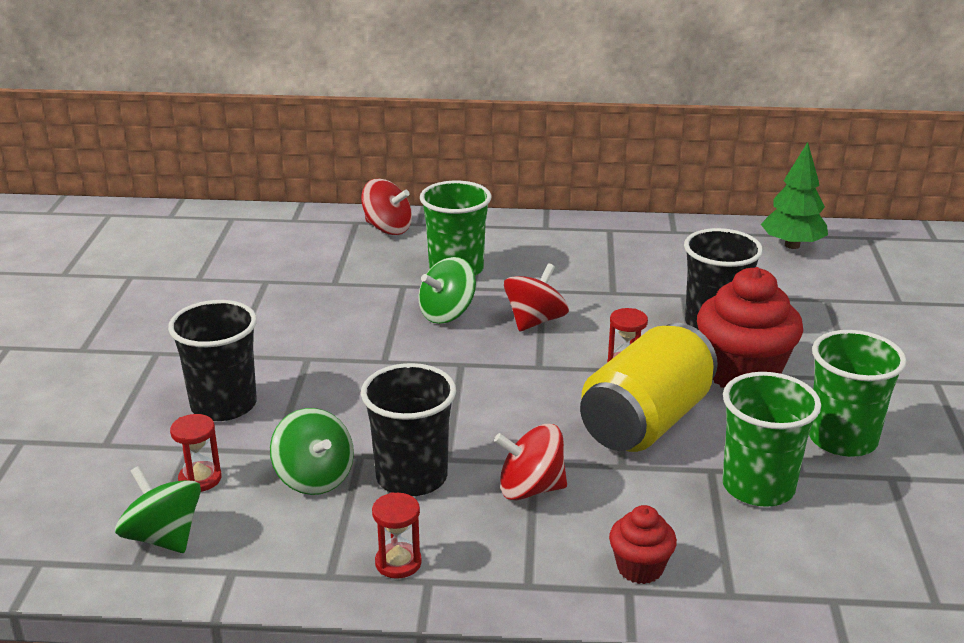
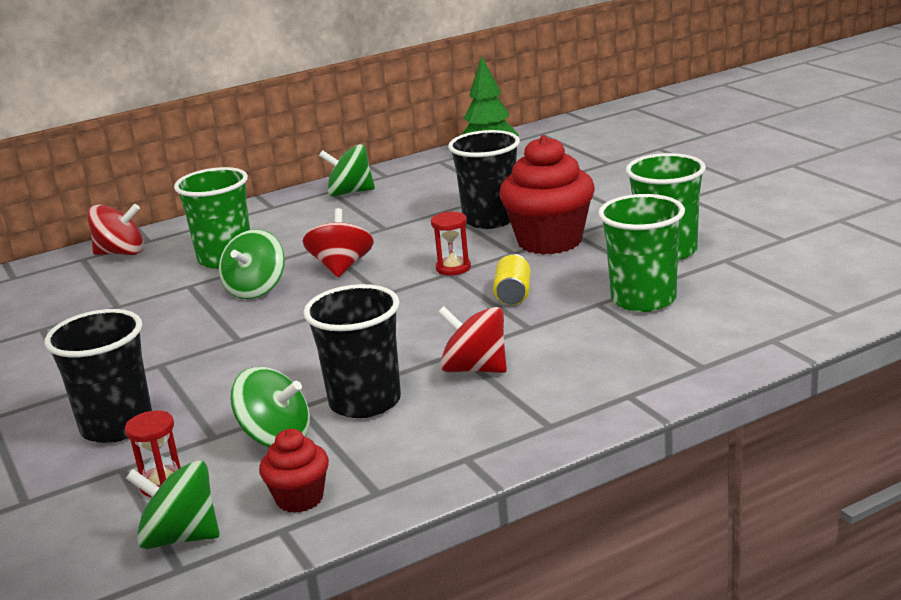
camera: 30 degrees left, 5 degrees down
red hourglass [372,492,422,579] -> none
red spinning top [494,424,567,500] -> red spinning top turned 60 degrees clockwise [437,306,507,373]
yellow can [580,323,718,452] -> yellow can [493,254,531,305], size x0.43
red cupcake [609,505,677,584] -> red cupcake moved to [259,429,329,513]
none -> green spinning top [319,144,375,197]

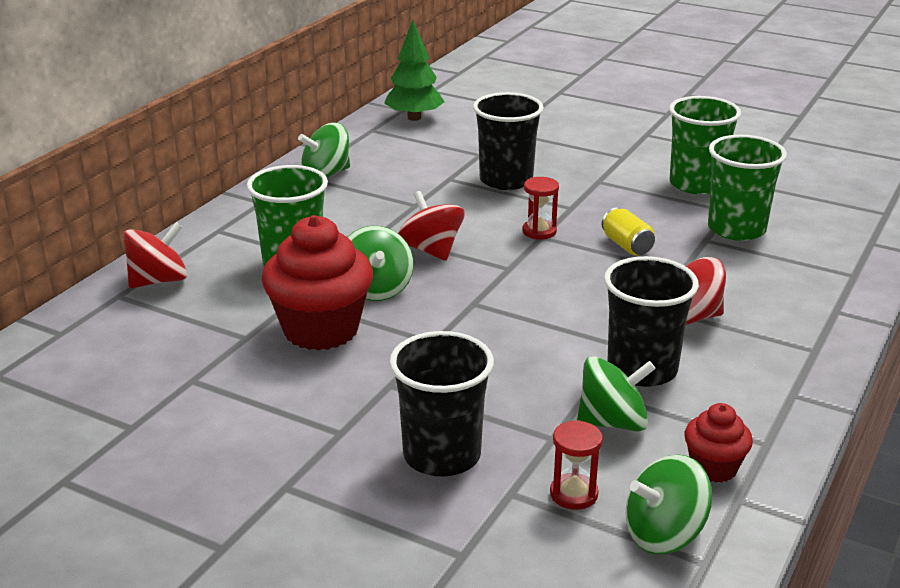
camera: 35 degrees left, 5 degrees up
red cupcake [499,135,595,254] -> red cupcake moved to [262,215,373,351]

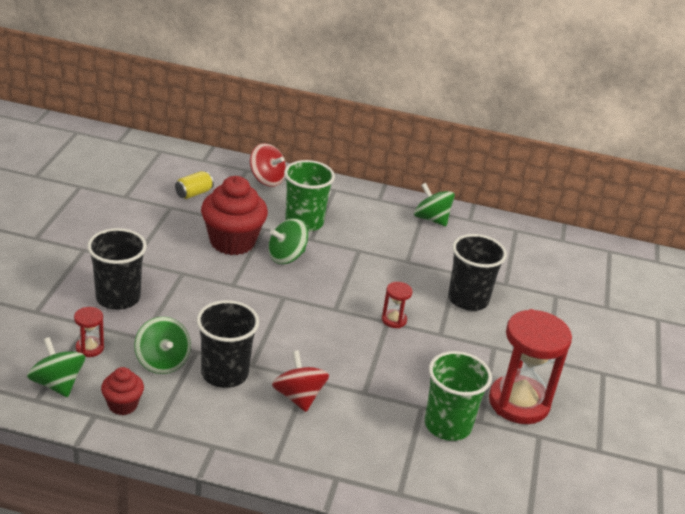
camera: 70 degrees right, 5 degrees up
green tree [384,20,445,121] -> none
red spinning top [398,191,464,261] -> none
yellow can [602,208,655,255] -> yellow can moved to [175,171,214,199]
green cup [669,96,741,194] -> red hourglass [489,309,572,424]

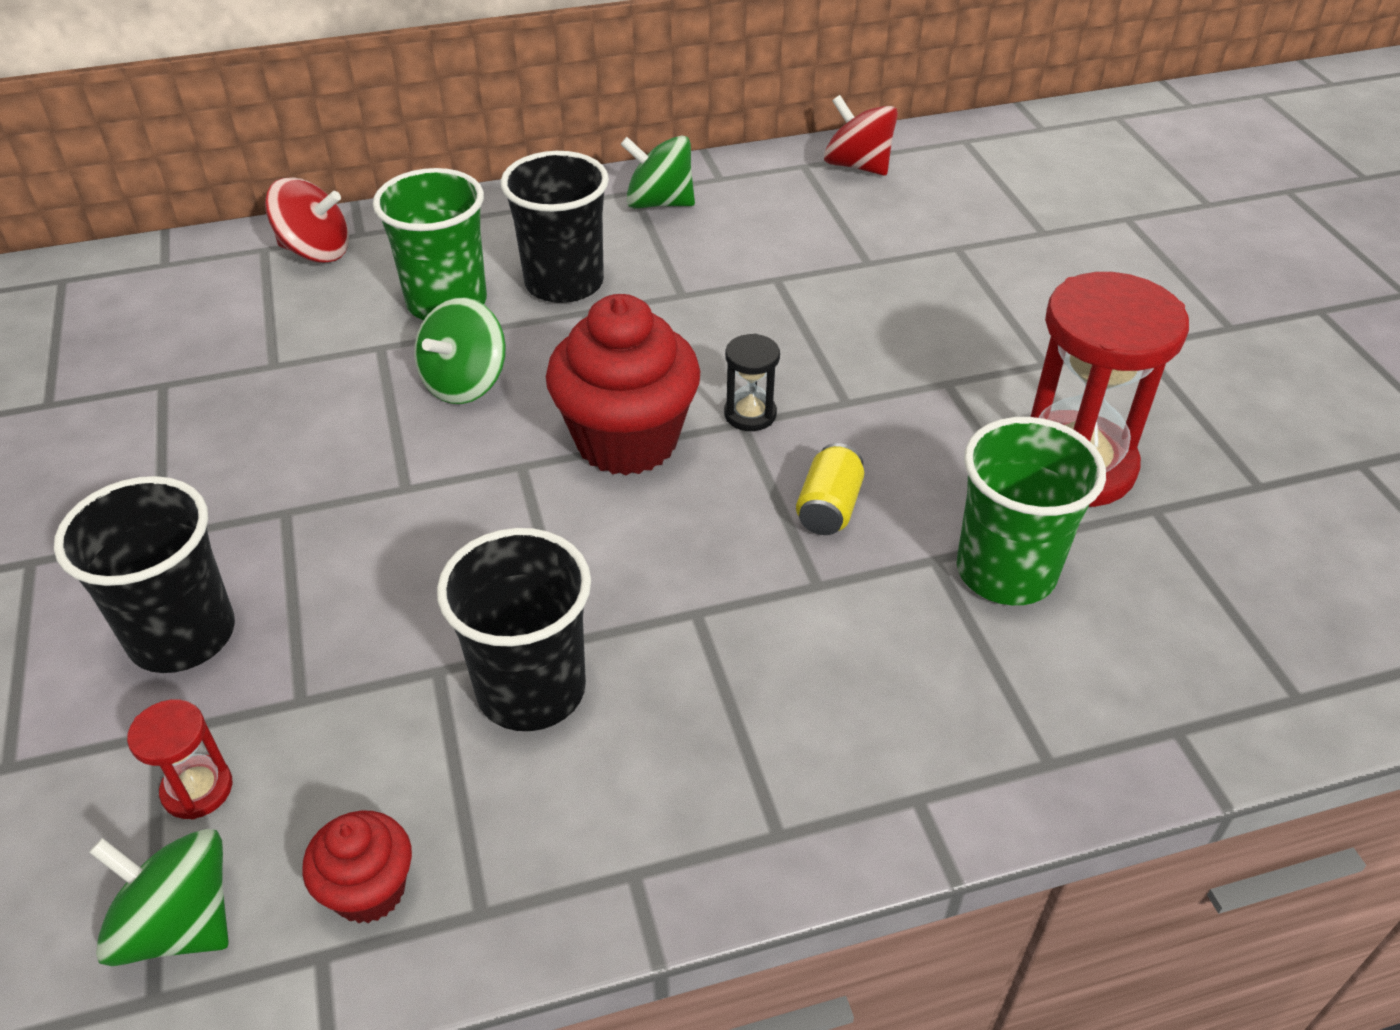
camera: 25 degrees left, 10 degrees up
green spinning top [134,317,191,374] -> none
yellow can [175,171,214,199] -> yellow can moved to [796,443,864,535]
red cupcake [201,176,268,255] -> red cupcake moved to [546,294,701,475]
red spinning top [272,350,329,412] -> red spinning top moved to [824,95,898,176]
red hourglass [382,282,412,328] -> black hourglass [724,334,780,431]
black cup [448,234,507,311] -> black cup moved to [500,151,609,303]

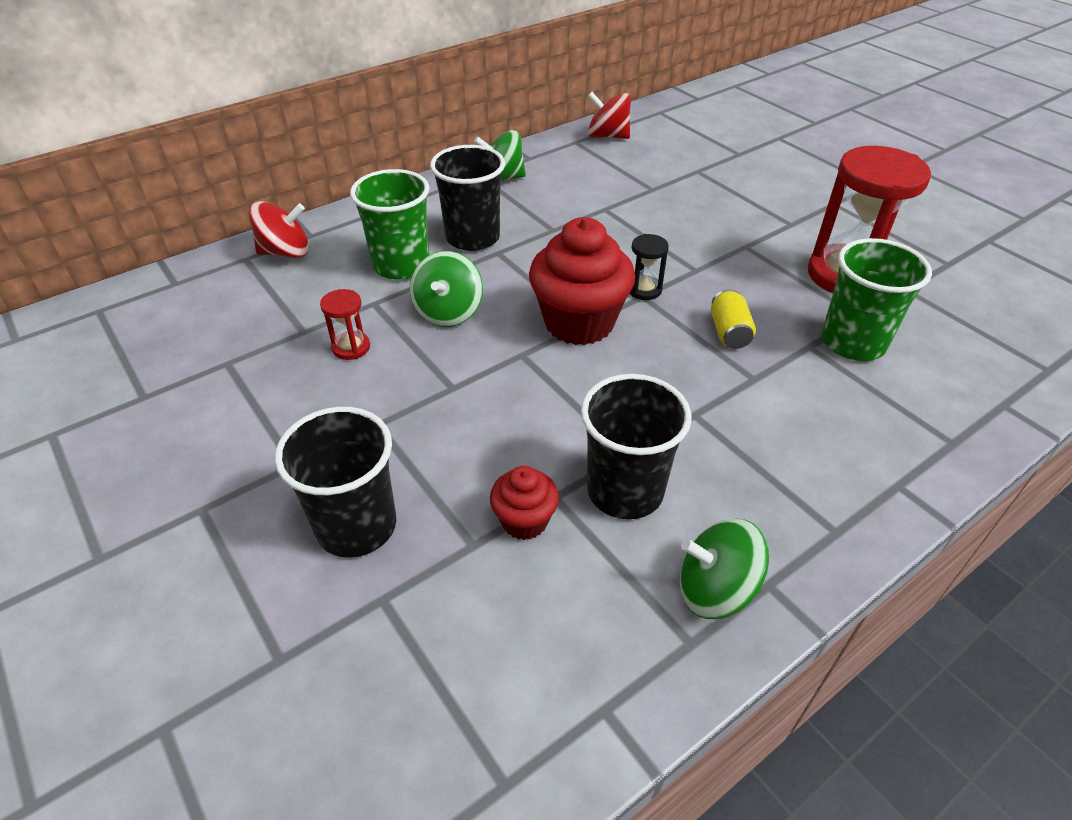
camera: 20 degrees left, 0 degrees up
green spinning top [89,829,229,966] -> green spinning top moved to [680,519,769,619]
red hourglass [127,699,232,820] -> red hourglass moved to [320,289,370,360]
red cupcake [302,810,412,923] -> red cupcake moved to [490,466,559,540]

